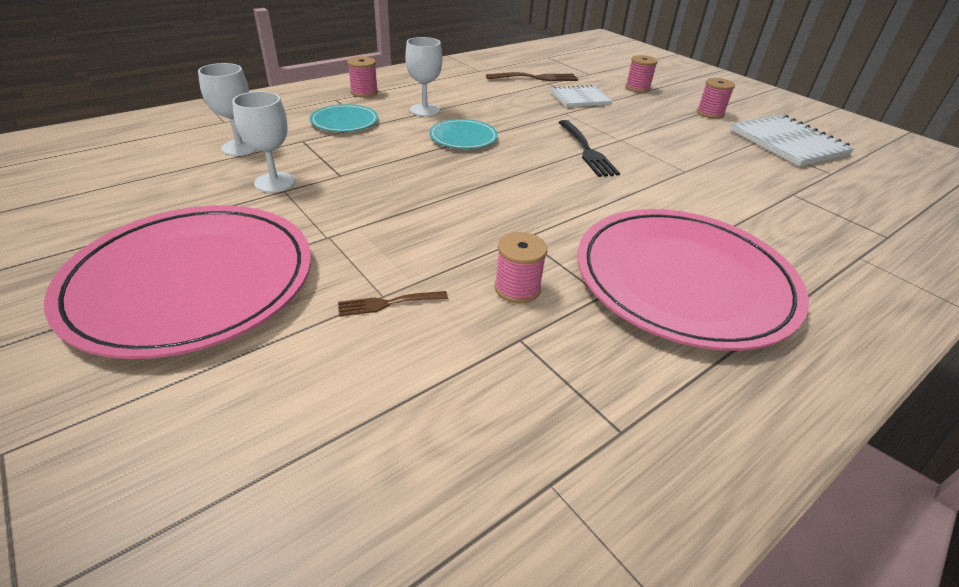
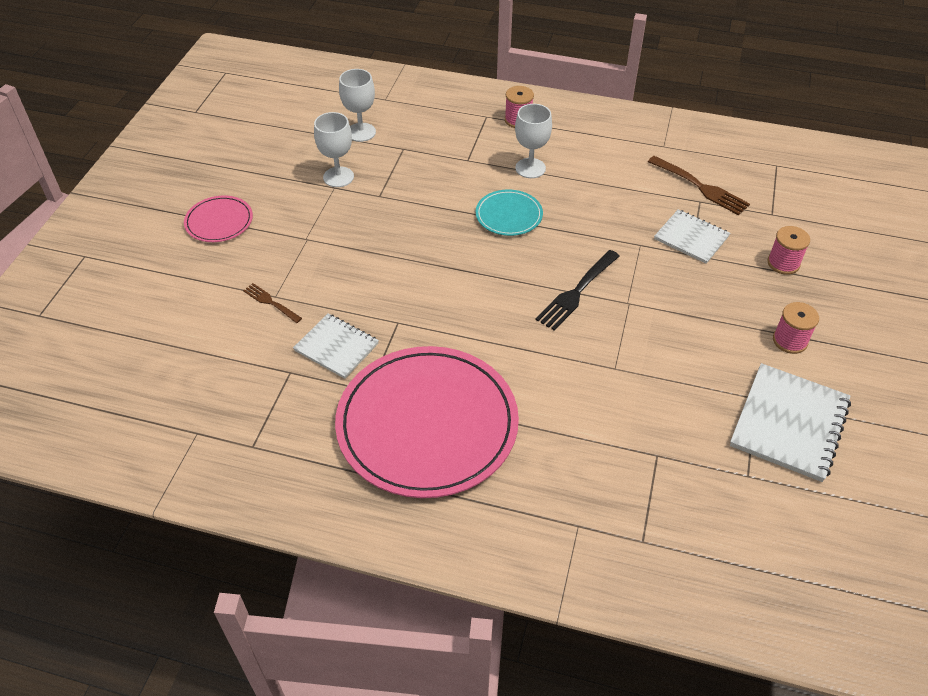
camera: 55 degrees right, 10 degrees up
pink plate [44,206,311,359] -> pink plate [184,196,253,242], size x0.45
turquoise plate [310,104,378,132] -> none
pink spool [494,232,547,304] -> white notebook [293,314,379,379]

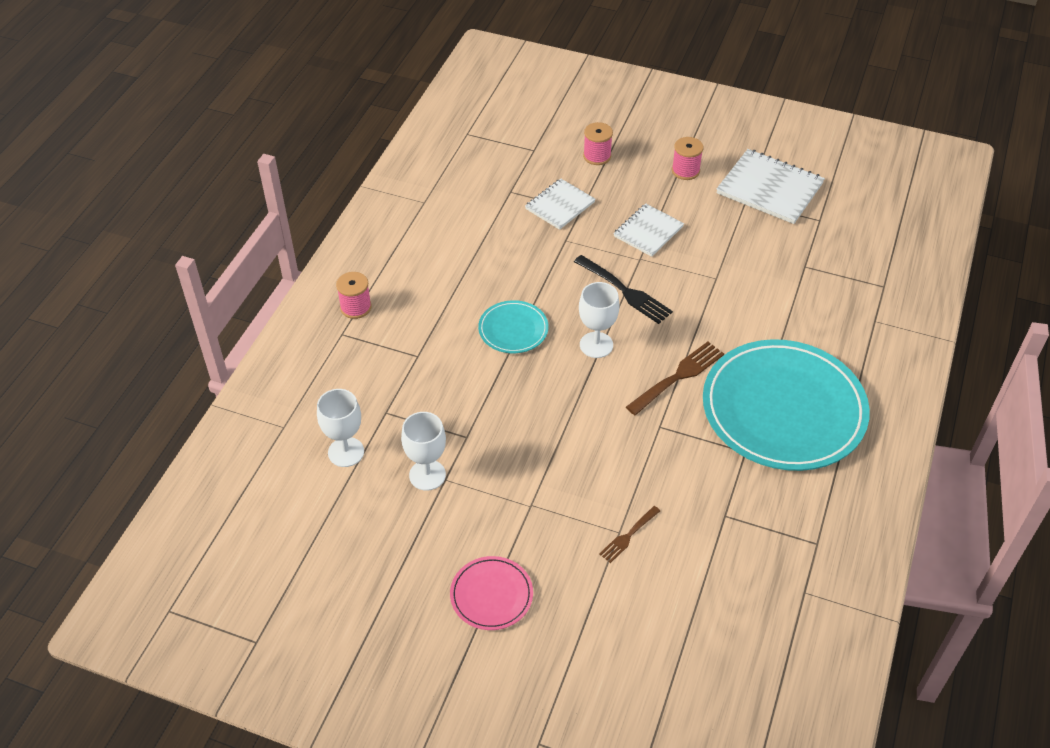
camera: 85 degrees left, 0 degrees up
white notebook [293,314,379,379] -> white notebook moved to [613,204,684,257]
pink plate [335,346,519,498] -> turquoise plate [703,339,870,471]
white goblet [515,104,552,178] -> white goblet moved to [579,282,619,358]
brown fork [648,156,750,216] -> brown fork moved to [626,342,724,415]

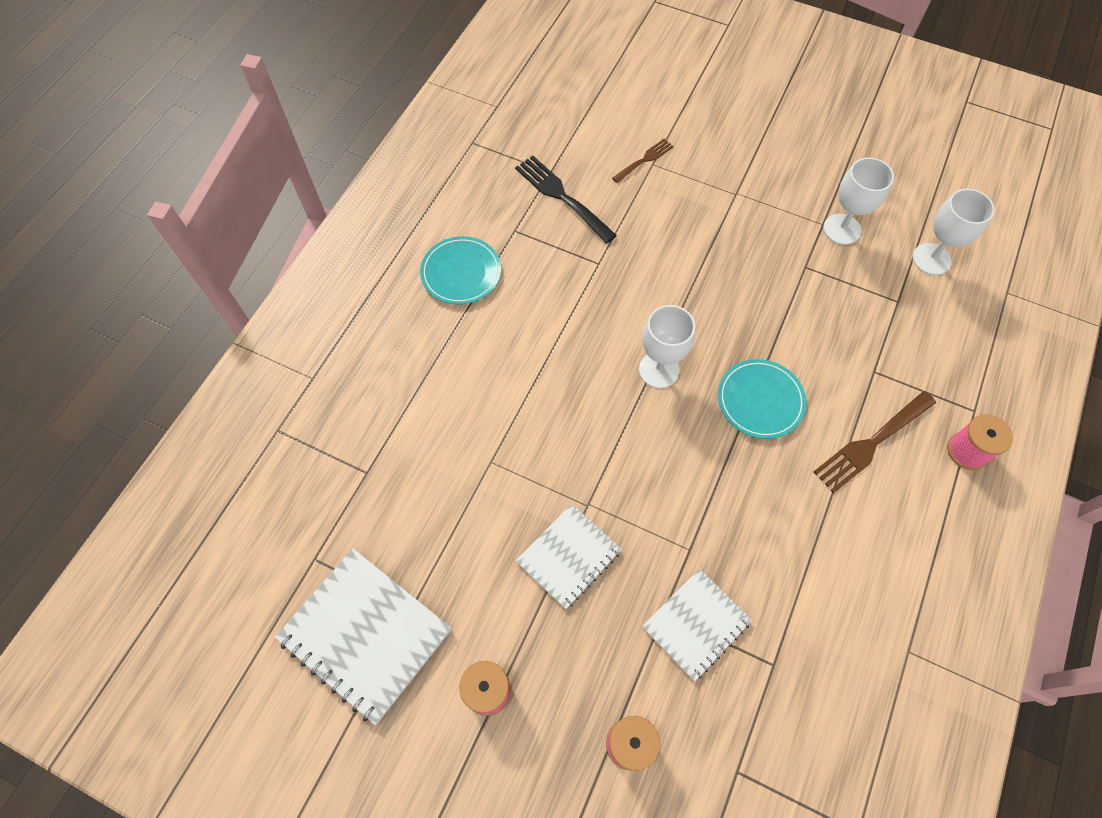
camera: 175 degrees left, 15 degrees up
pink plate [450,556,533,630] -> none
black fork [574,255,673,324] -> black fork moved to [515,156,617,244]
brown fork [626,342,724,415] -> brown fork moved to [814,391,936,493]
turquoise plate [703,339,870,471] -> turquoise plate [420,236,501,305], size x0.45

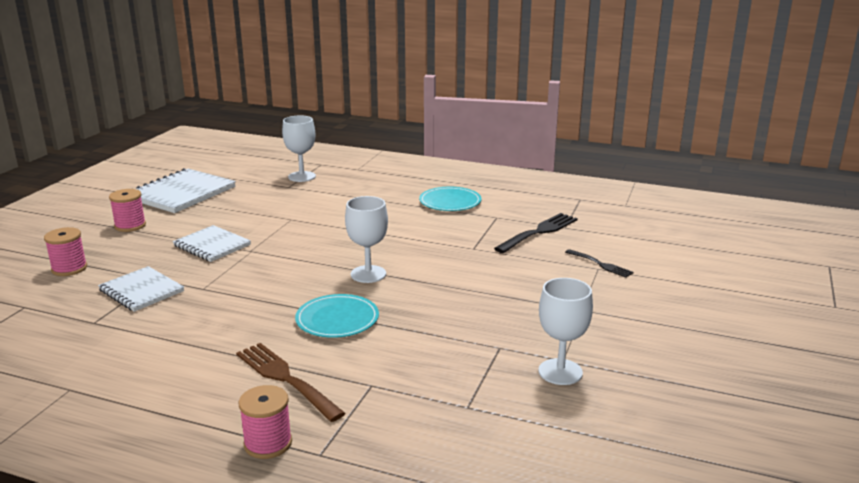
camera: 85 degrees right, 40 degrees down
brown fork [612,139,674,183] -> black fork [565,249,633,278]
white goblet [912,189,995,275] -> white goblet moved to [282,116,316,182]

